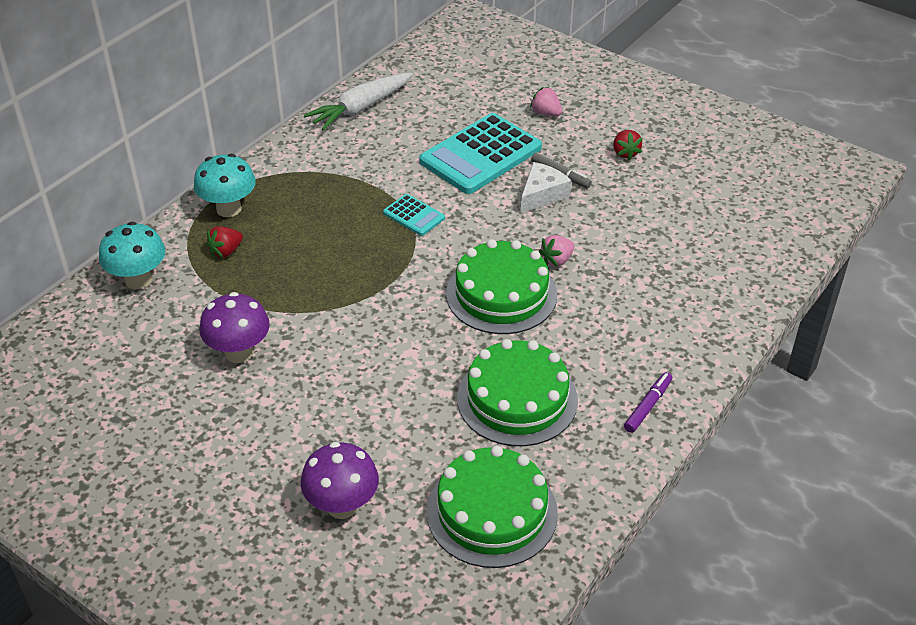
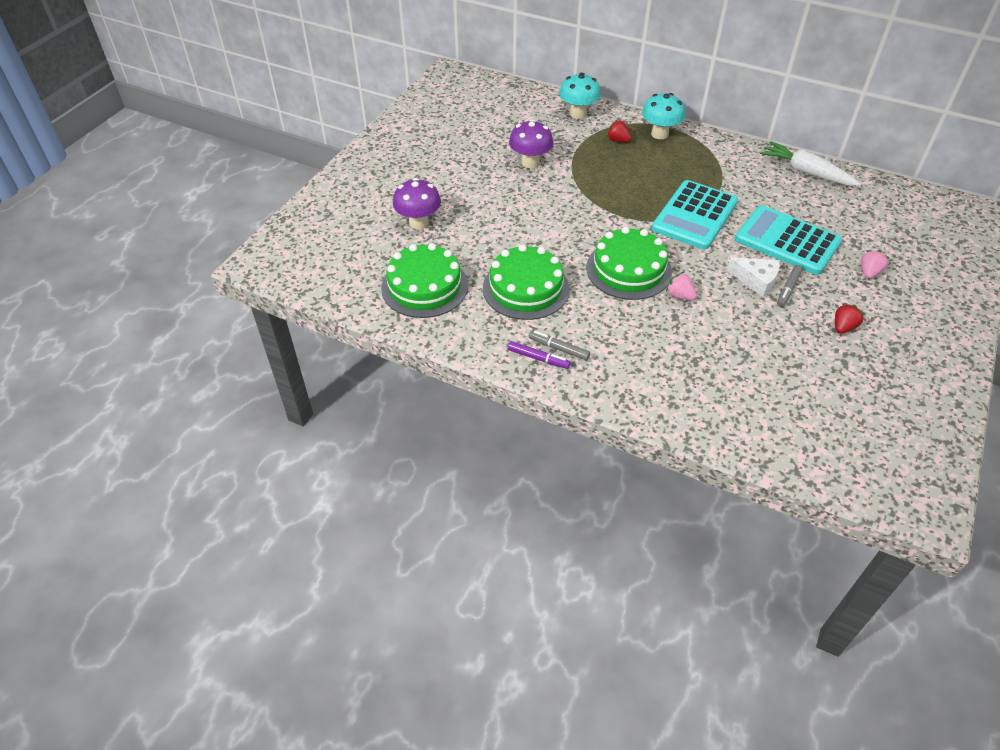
camera: 80 degrees right, 5 degrees up
turquoise calculator [383,194,445,236] -> turquoise calculator [652,180,738,250], size x2.11
red strawberry [613,130,642,160] -> red strawberry turned 150 degrees clockwise [835,303,865,334]
none -> grey marker [529,331,590,360]

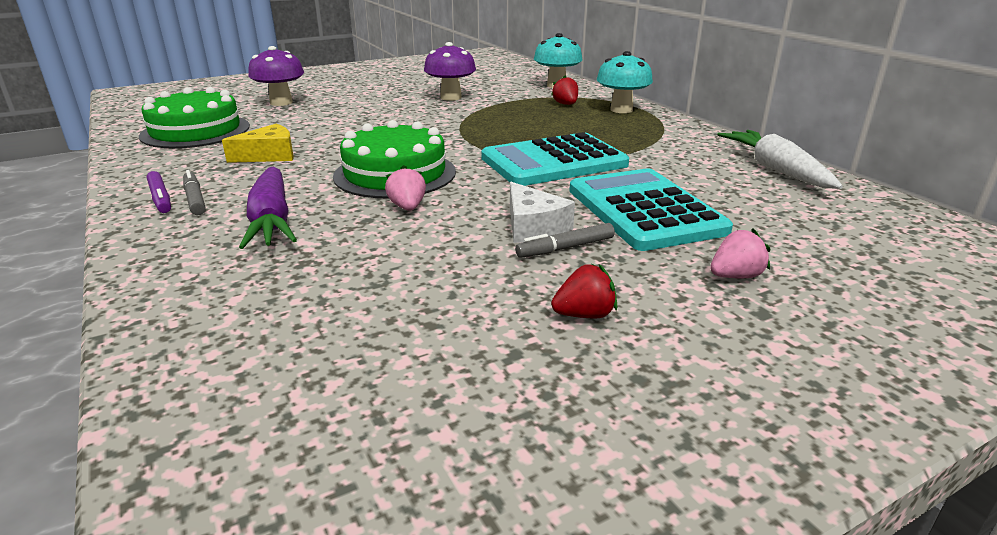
camera: 35 degrees right, 20 degrees down
green cake [483,244,570,320] -> yellow cheese [222,123,294,163]
none -> purple carrot [239,167,297,249]

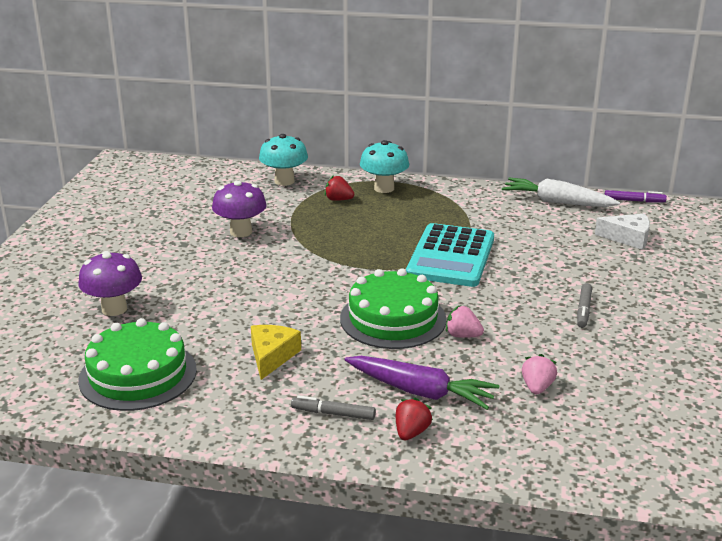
camera: 50 degrees left, 0 degrees up
purple marker [147,171,171,213] -> purple marker moved to [605,190,667,202]
white cheese [510,182,575,243] -> white cheese moved to [595,213,650,250]
red strawberry [551,264,617,318] -> red strawberry moved to [396,398,433,440]
turquoise calculator [569,168,733,251] -> none
pink strawberry [710,229,770,278] -> pink strawberry moved to [522,354,557,395]

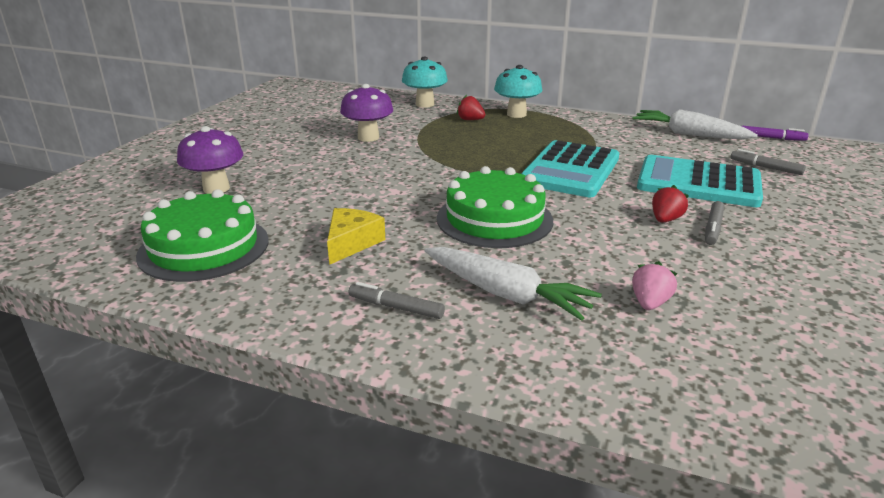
camera: 10 degrees right, 0 degrees up
purple carrot [345,356,499,410] -> white carrot [425,247,602,321]
red strawberry [396,398,433,440] -> red strawberry moved to [652,185,689,223]
pink strawberry [446,305,484,338] -> none
white cheese [595,213,650,250] -> grey marker [731,149,806,175]
none -> turquoise calculator [637,155,763,207]

